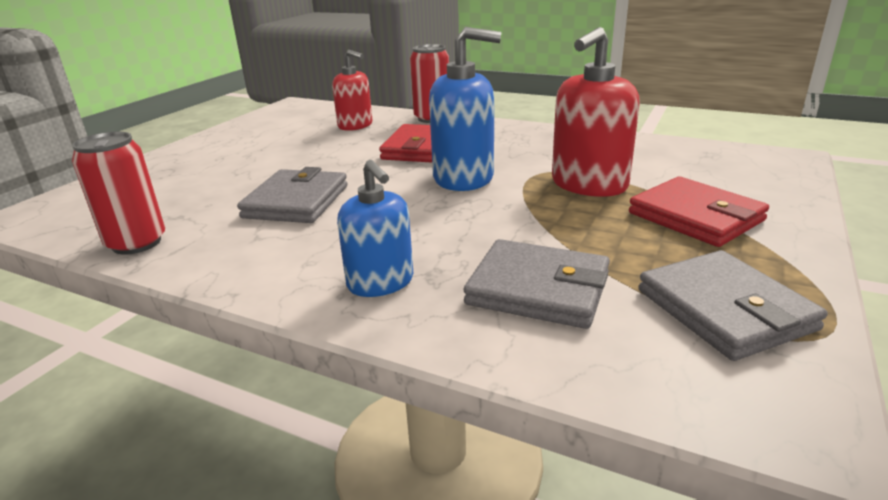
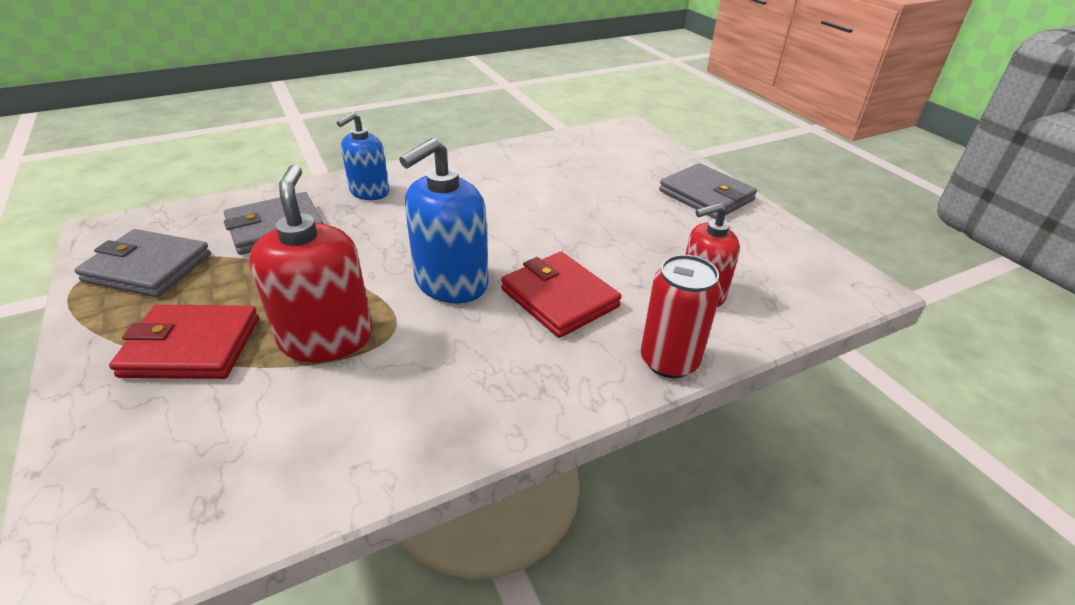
camera: 125 degrees right, 10 degrees up
red can [72,132,165,255] -> none
grey wallet [237,167,347,223] -> grey wallet moved to [659,163,757,219]
blue soap dispenser [337,160,413,297] -> blue soap dispenser turned 60 degrees counterclockwise [337,112,390,200]

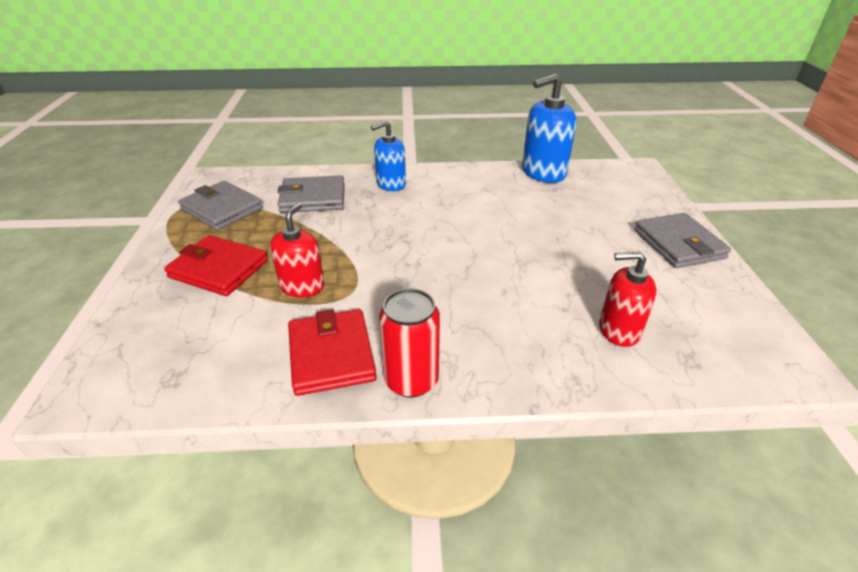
camera: 25 degrees right, 0 degrees up
red soap dispenser [249,164,373,362] -> red soap dispenser [270,203,324,298], size x0.66
blue soap dispenser [399,138,489,303] -> blue soap dispenser moved to [522,74,576,183]
red wallet [501,252,622,338] -> red wallet moved to [288,309,377,396]
red can [640,255,721,378] -> red can moved to [379,288,440,397]

